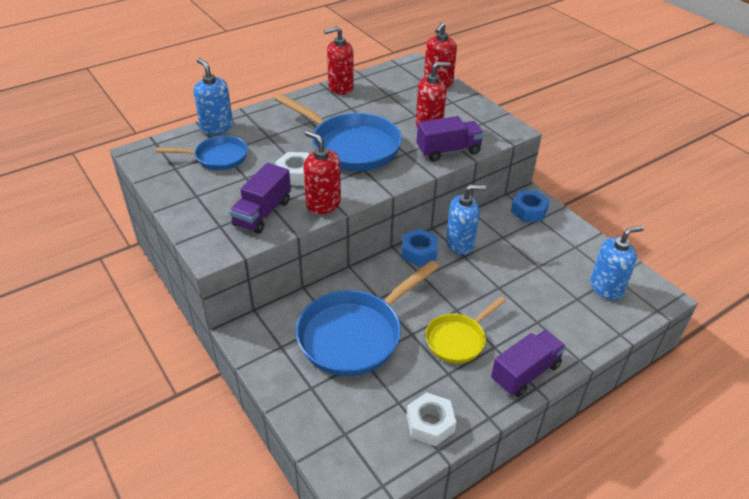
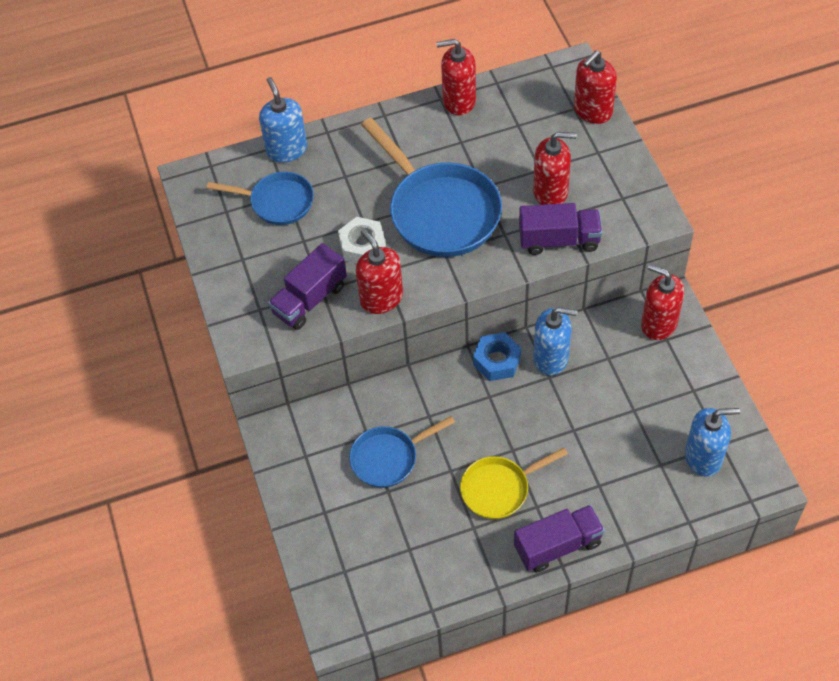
camera: 20 degrees right, 15 degrees up
blue pan [296,260,439,376] -> blue pan [349,416,455,488], size x0.58
white nut [407,392,456,446] -> none
blue nut [511,191,550,222] -> red soap dispenser [641,264,684,340]

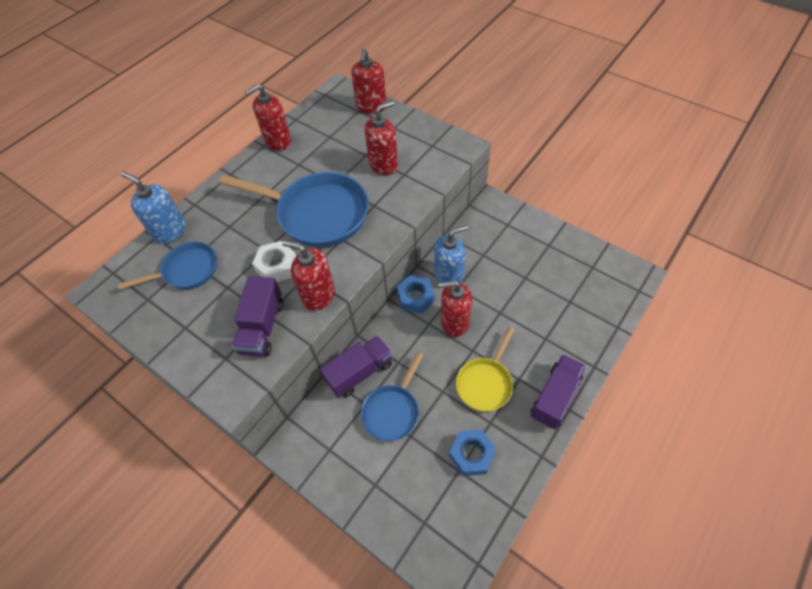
camera: 35 degrees left, 0 degrees up
purple truck [519,203,603,255] -> purple truck moved to [320,336,392,398]
red soap dispenser [641,264,684,340] -> red soap dispenser moved to [438,281,472,337]
blue soap dispenser [685,408,740,477] -> none
none -> blue nut [449,429,496,476]

